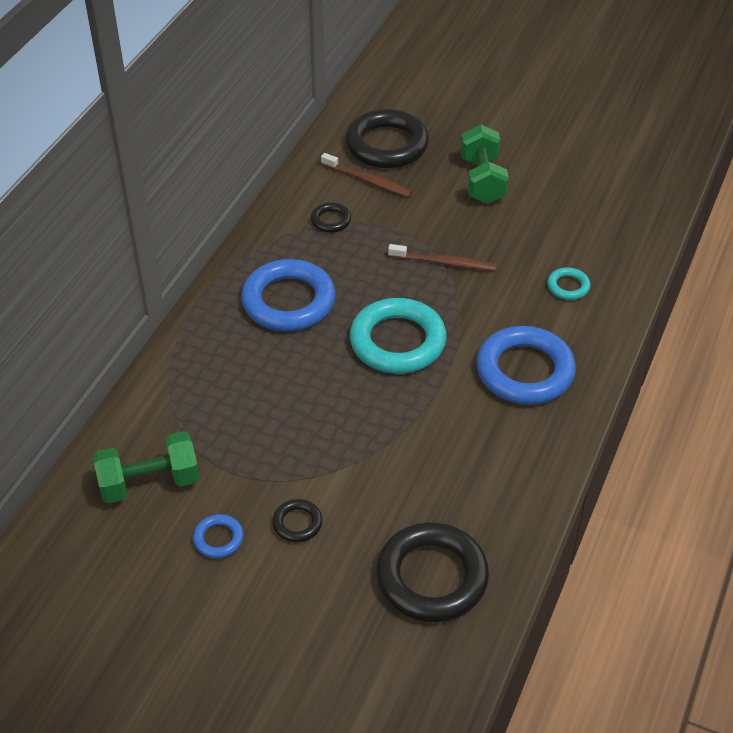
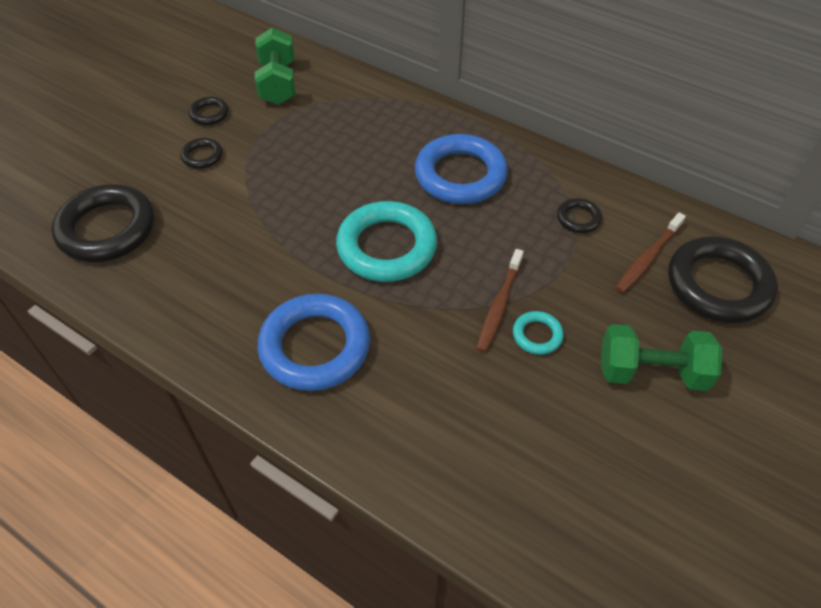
camera: 100 degrees right, 5 degrees up
blue ring [193,514,244,558] -> black ring [189,97,229,125]
turquoise ring [547,267,590,300] -> turquoise ring moved to [513,311,564,355]

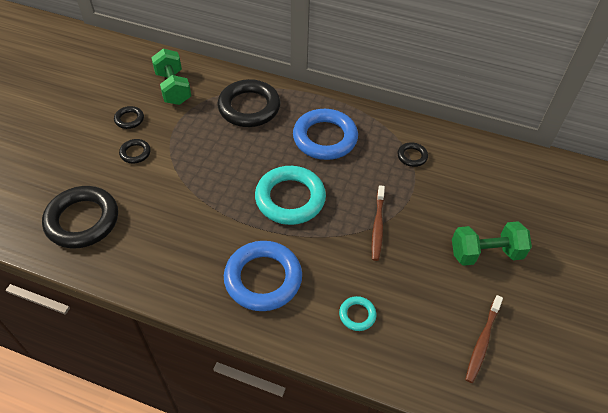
camera: 15 degrees left, 0 degrees up
turquoise ring [513,311,564,355] -> turquoise ring moved to [339,296,376,331]
brown toothbrush [615,212,686,293] -> brown toothbrush moved to [465,295,503,383]
black ring [668,236,778,323] -> black ring moved to [217,79,281,127]

